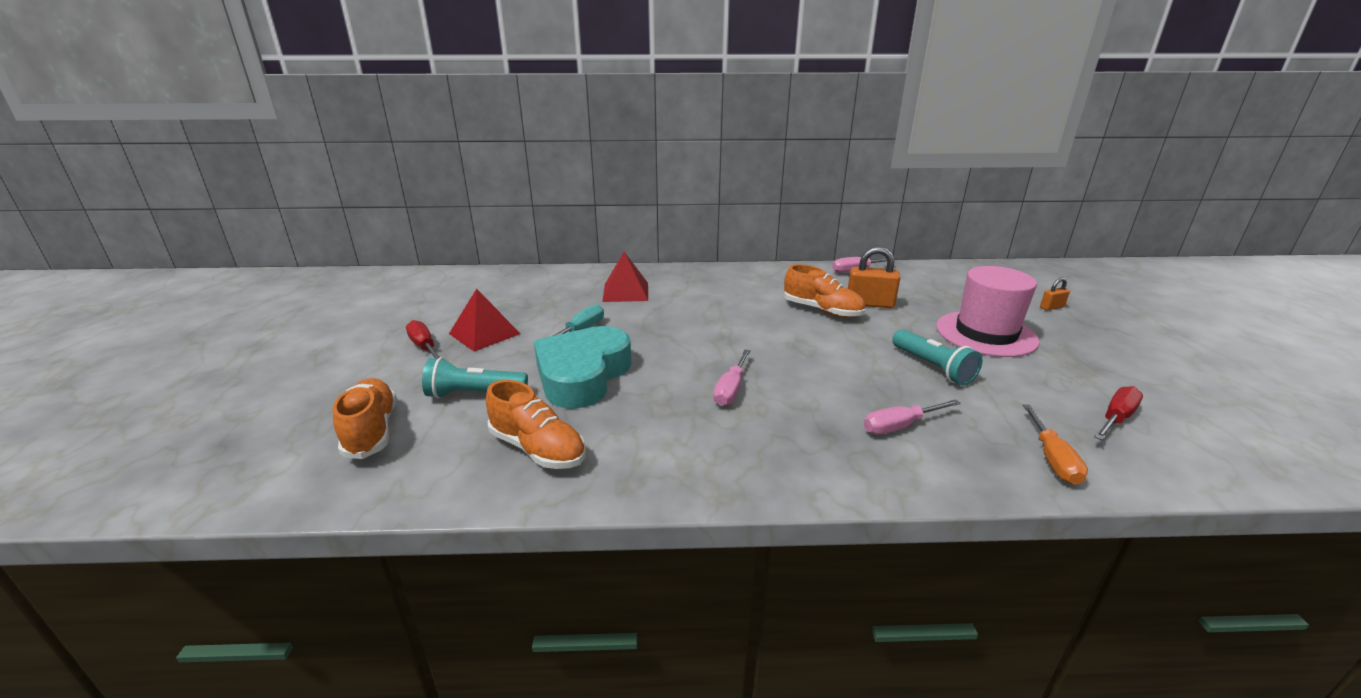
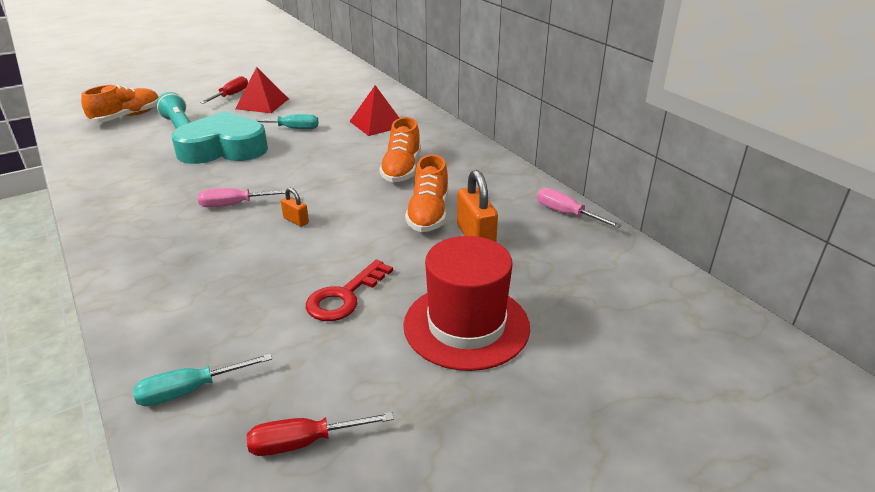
camera: 60 degrees right, 5 degrees up
orange shoe [486,380,586,469] -> orange shoe moved to [379,117,421,182]
pink screwdriver [864,399,961,435] -> none
turquoise flashlight [892,329,983,386] -> red key [306,260,393,321]
pink hat [936,266,1039,357] -> red hat [403,236,530,371]
orange screwdriver [1023,404,1088,485] -> turquoise screwdriver [133,353,272,406]
orange padlock [1040,278,1070,310] -> orange padlock moved to [281,187,309,227]
red screwdriver [1094,386,1143,440] -> red screwdriver turned 150 degrees clockwise [247,412,394,456]

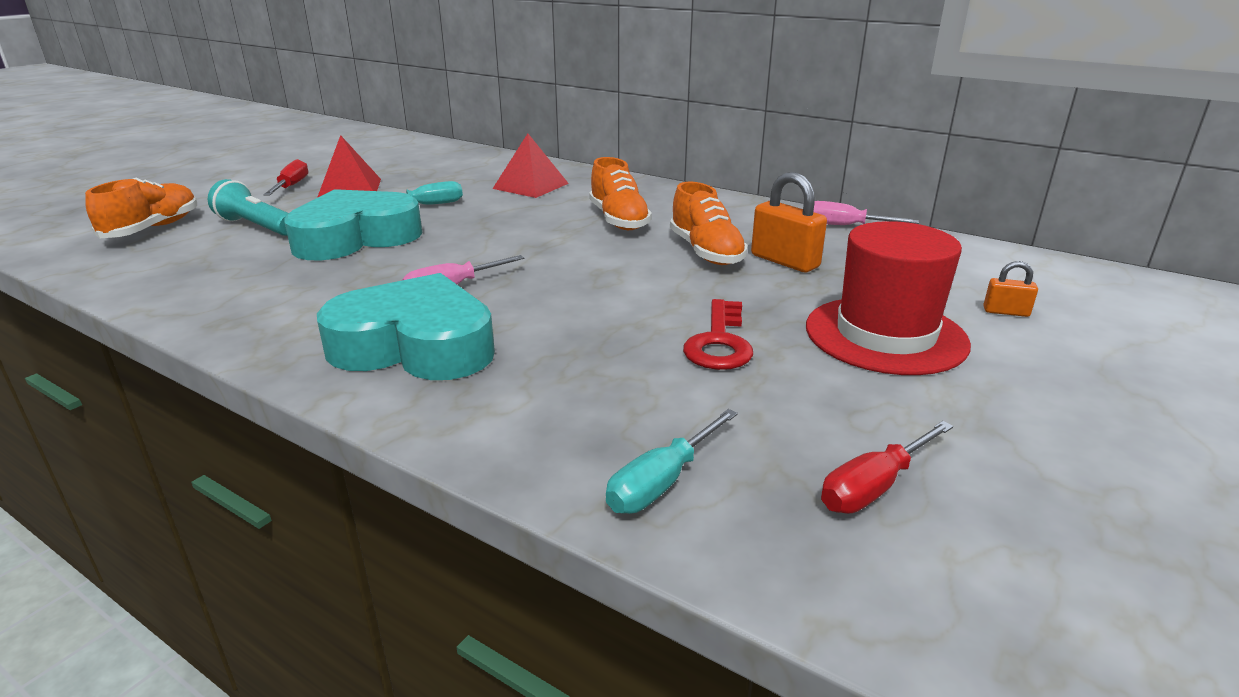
camera: 25 degrees left, 5 degrees down
orange padlock [281,187,309,227] -> orange padlock moved to [983,261,1038,317]
none -> turquoise heart [317,273,495,380]

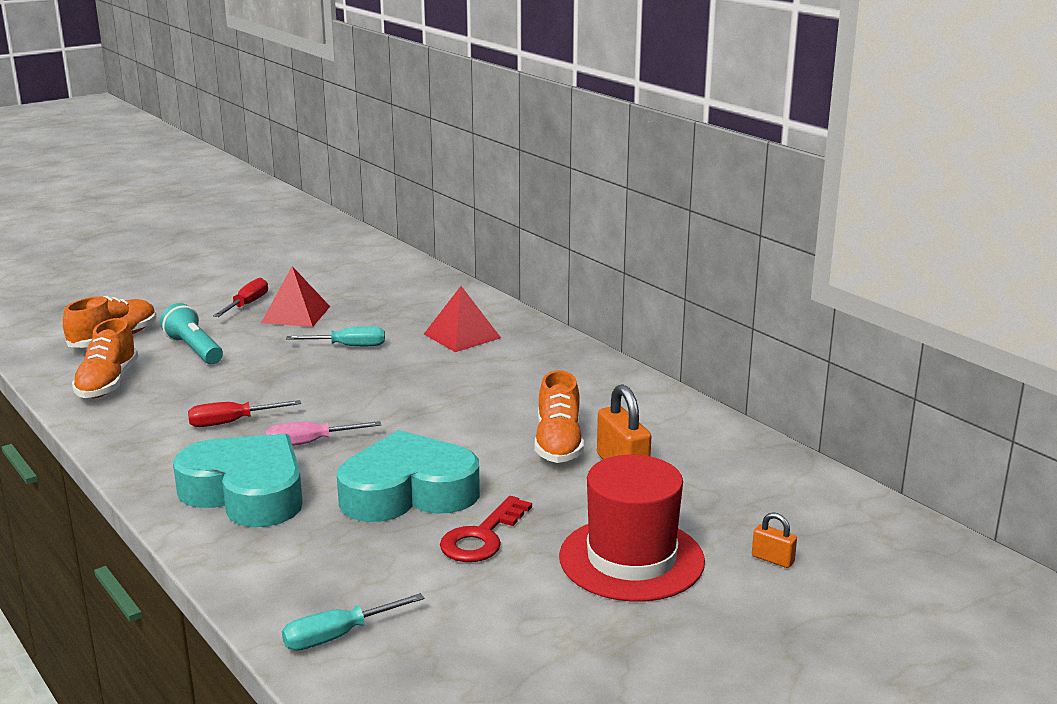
camera: 20 degrees right, 5 degrees down
turquoise heart [284,189,422,260] -> turquoise heart moved to [337,430,480,522]
orange shoe [589,157,652,230] -> orange shoe moved to [72,318,138,398]
pink screwdriver [813,201,919,225] -> none
red screwdriver [821,421,954,514] -> red screwdriver moved to [188,400,301,427]

